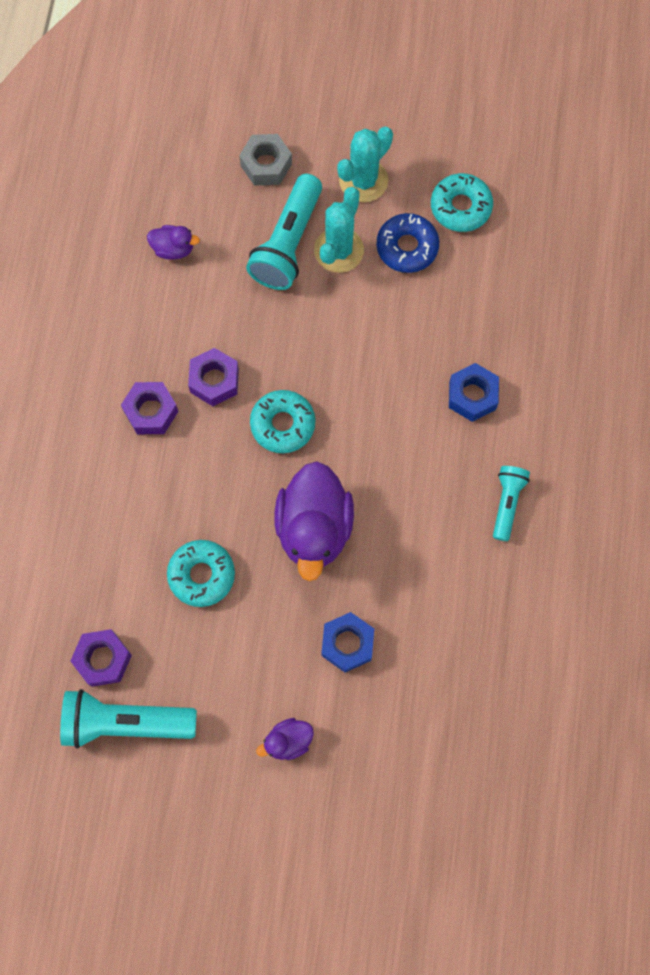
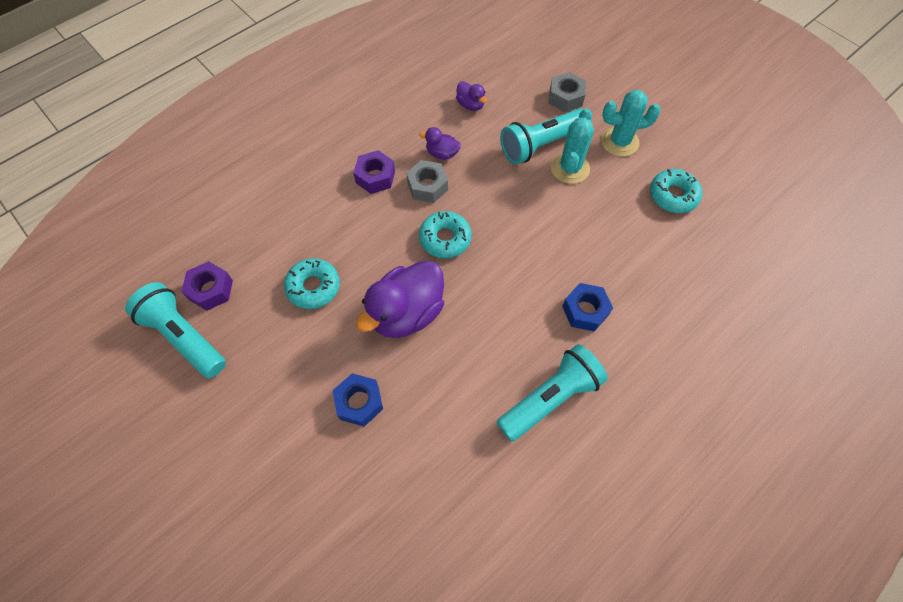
camera: 40 degrees right, 10 degrees down
purple nut [188,348,239,406] -> grey nut [406,160,448,203]
purple duck [256,718,314,760] -> purple duck moved to [419,127,461,160]
turquoise cactus [314,187,364,273] -> turquoise cactus turned 45 degrees counterclockwise [551,108,594,184]
blue donut [376,213,439,273] -> none
turquoise flashlight [493,466,530,541] -> turquoise flashlight [496,344,608,442], size x1.72

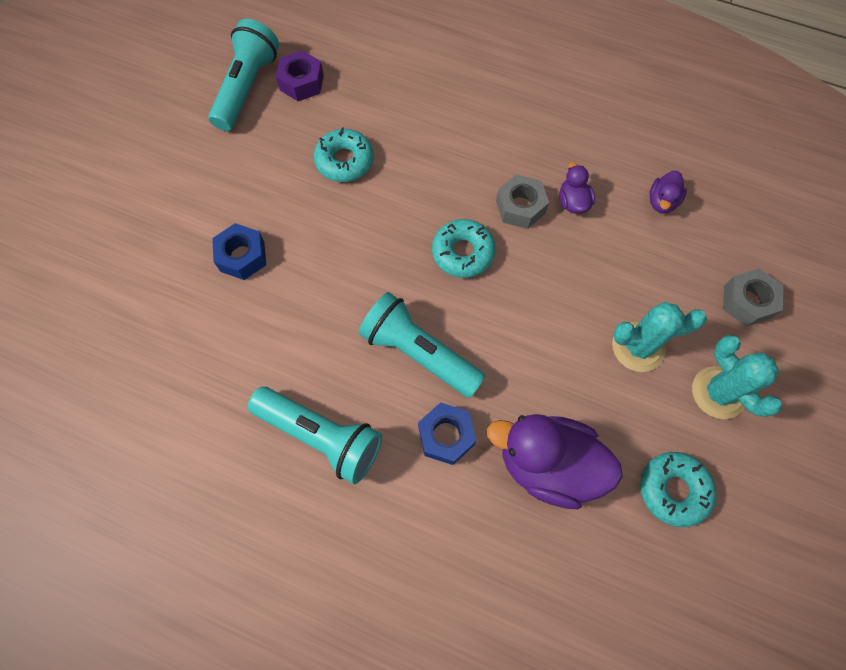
camera: 65 degrees right, 5 degrees up
purple nut [353,150,395,194] -> none
purple duck [356,260,444,338] -> purple duck moved to [487,414,623,509]
turquoise flashlight [500,108,584,164] -> turquoise flashlight moved to [358,292,486,398]

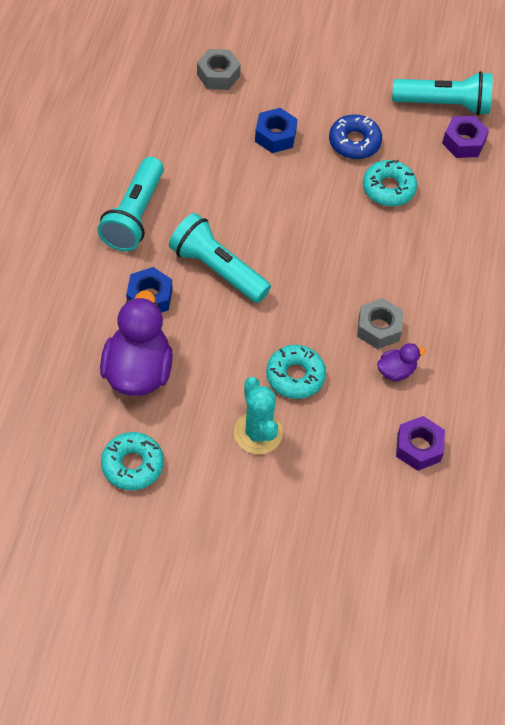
camera: 75 degrees right, 10 degrees down
turquoise flashlight [358,292,486,398] -> turquoise flashlight turned 75 degrees counterclockwise [169,213,271,303]
turquoise donut [432,219,496,278] -> turquoise donut moved to [266,345,326,399]
purple duck [650,171,687,213] -> purple nut [396,416,445,471]
turquoise cactus [692,335,782,419] -> none
grey nut [723,269,783,327] -> grey nut moved to [197,49,241,90]
none -> blue donut [329,114,382,159]

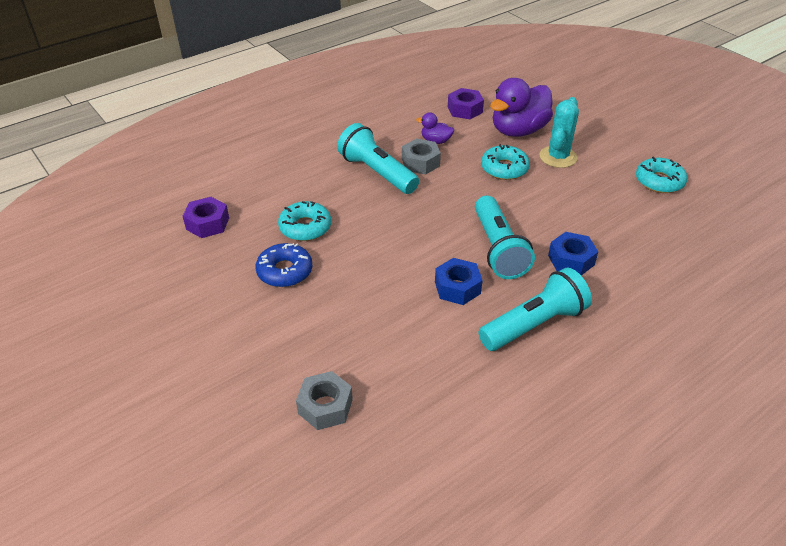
camera: 135 degrees left, 15 degrees down
purple duck [100,290,173,396] -> purple duck moved to [490,78,553,137]
blue nut [255,108,298,153] -> blue nut moved to [435,258,483,305]
turquoise flashlight [392,71,493,115] -> turquoise flashlight moved to [337,123,419,194]

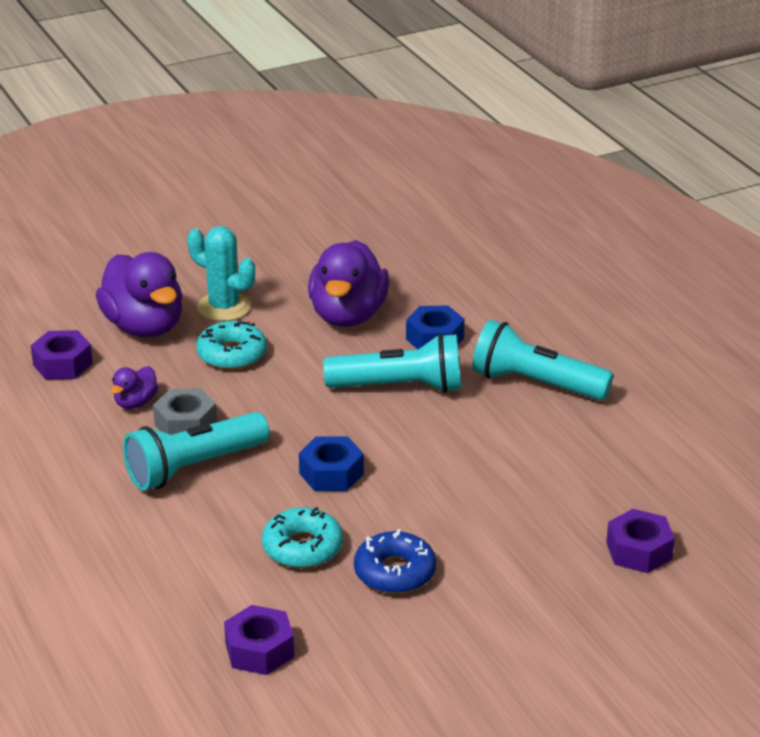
camera: 80 degrees left, 10 degrees down
grey nut [296,371,353,430] -> purple nut [606,509,675,573]
blue nut [435,258,483,305] -> blue nut moved to [299,436,364,491]
turquoise flashlight [478,268,592,351] -> turquoise flashlight turned 45 degrees counterclockwise [472,320,613,400]
turquoise donut [636,156,687,193] -> none
none -> purple duck [308,240,389,327]

